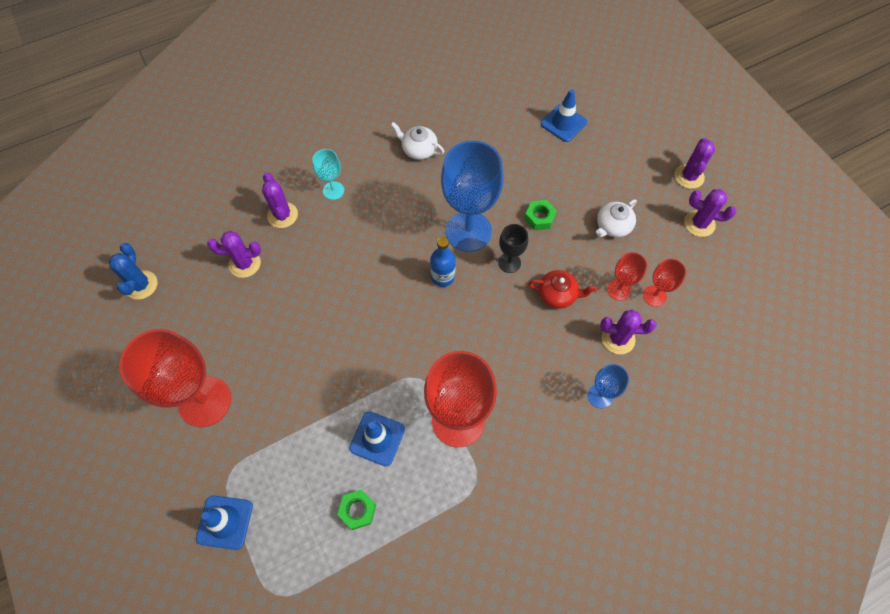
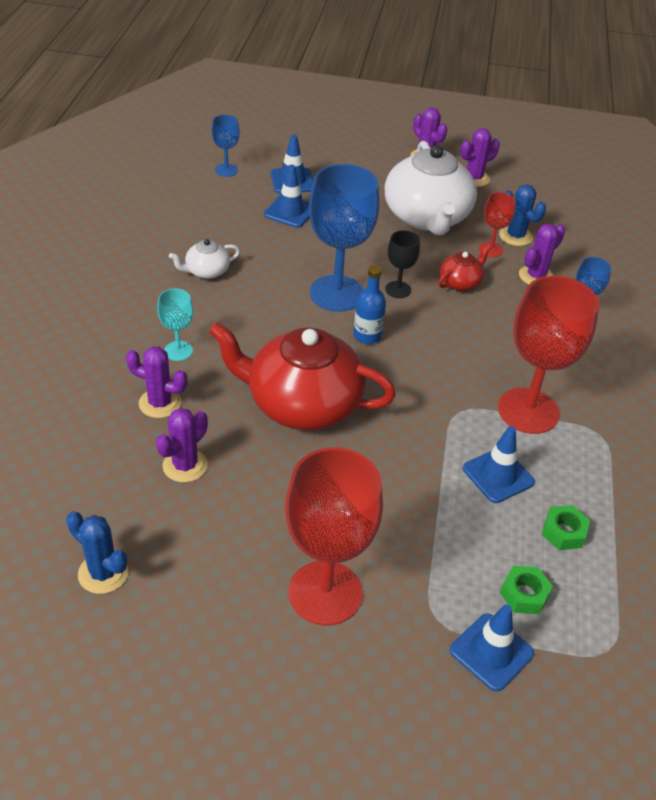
camera: 55 degrees left, 20 degrees down
green nut [524,200,557,230] -> green nut moved to [500,566,553,614]
white teapot [596,199,637,237] -> white teapot [385,141,477,235], size x2.23
red goblet [643,259,686,307] -> blue cactus [499,184,546,246]
none -> red teapot [209,322,396,430]
none -> blue goblet [212,115,240,177]
none -> blue traffic cone [264,165,310,228]

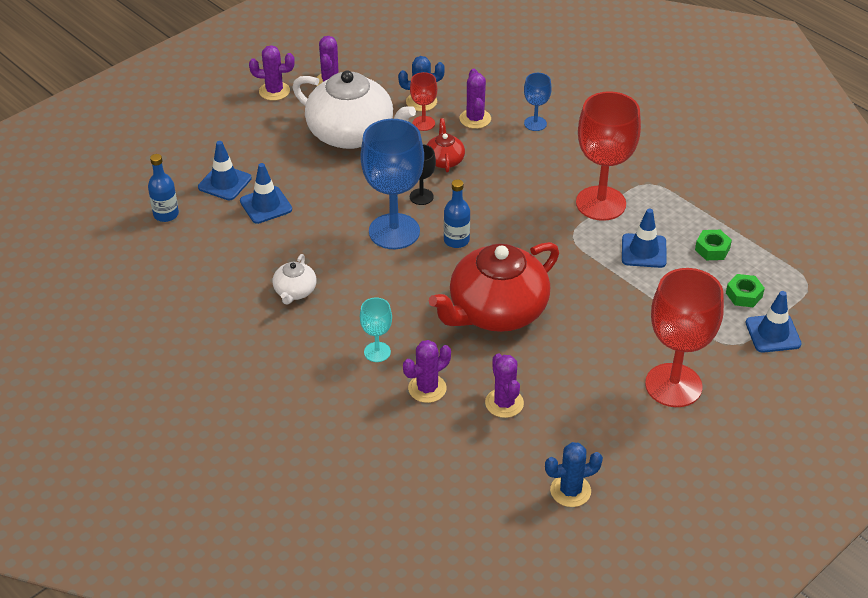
camera: 50 degrees left, 0 degrees up
blue goblet [212,115,240,177] -> blue bottle [148,154,179,222]

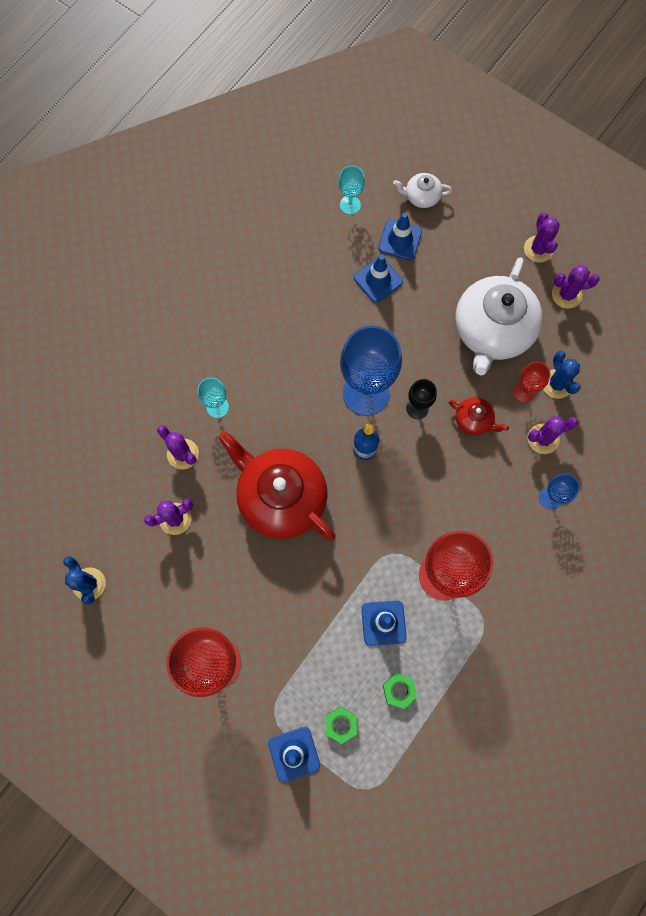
camera: 80 degrees right, 30 degrees up
blue bottle [148,154,179,222] -> turquoise goblet [338,165,365,215]
white teapot [272,254,317,304] -> white teapot moved to [393,173,452,208]
red teapot [427,118,465,172] -> red teapot turned 45 degrees clockwise [449,397,509,436]

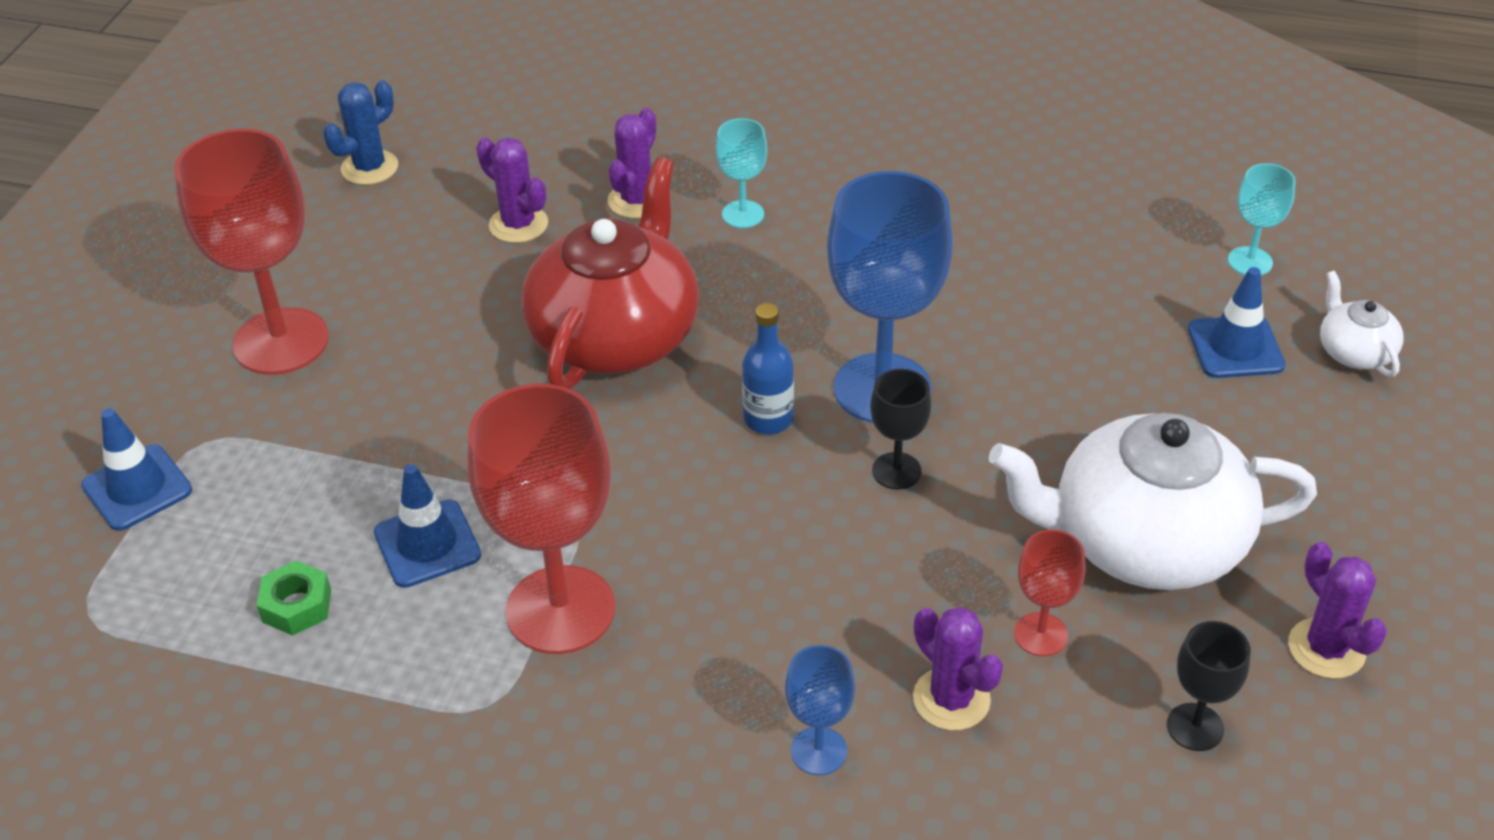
camera: 70 degrees right, 30 degrees down
green nut [326,706,357,744] -> none
blue traffic cone [354,255,403,303] -> none
red teapot [449,397,509,436] -> none
purple cactus [524,212,560,262] -> none
blue cactus [543,350,580,399] -> none
none -> black goblet [1167,621,1250,751]

